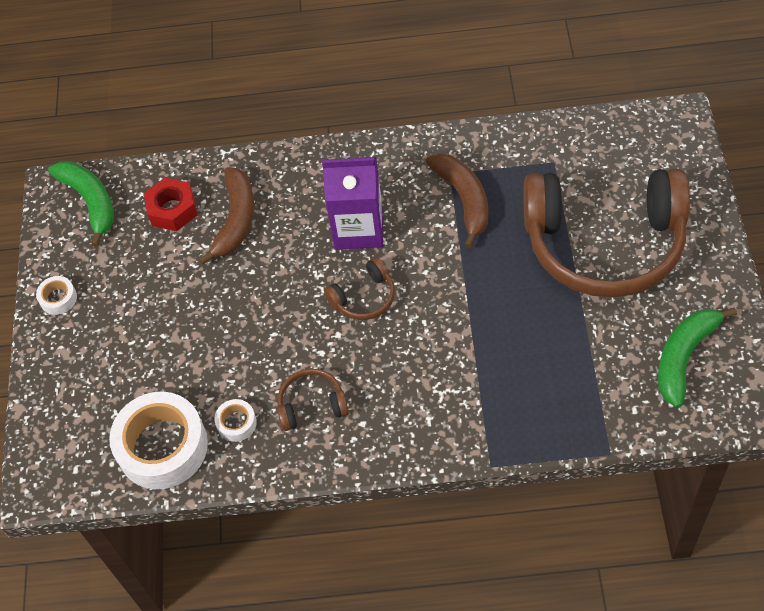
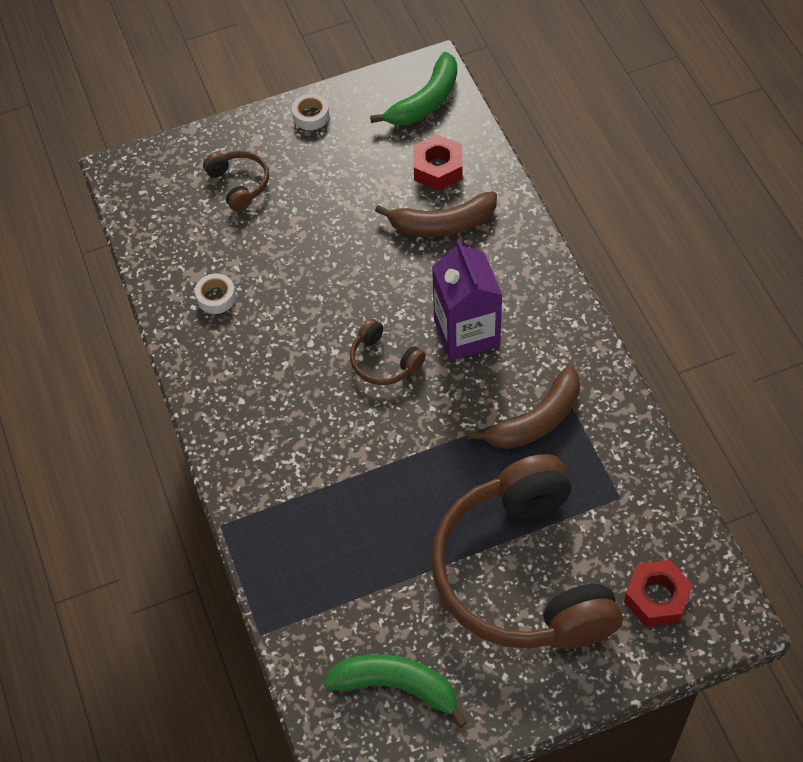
camera: 70 degrees right, 0 degrees up
white tape [109,392,208,489] -> none
brown headphones [277,369,349,431] -> brown headphones moved to [203,150,269,211]
none -> red nut [624,560,693,627]

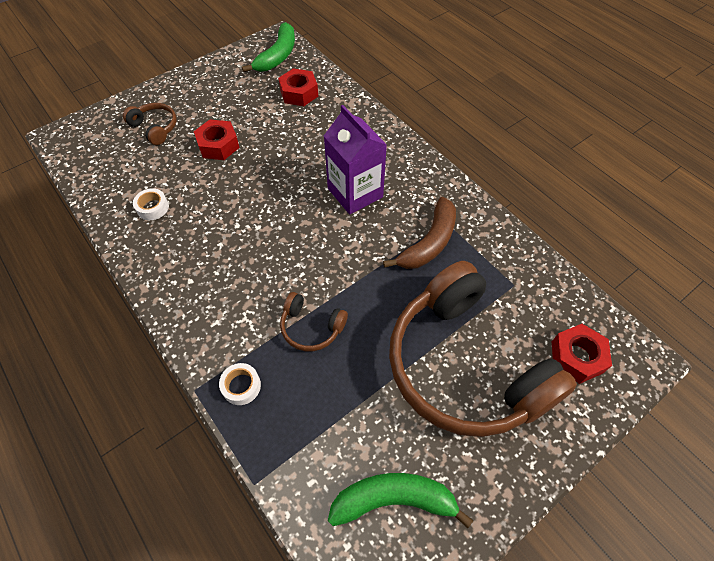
camera: 20 degrees left, 0 degrees up
white tape [292,94,329,130] -> white tape moved to [219,363,261,405]
brown headphones [350,319,426,385] -> brown headphones moved to [280,292,348,351]
brown banana [375,191,497,237] -> none
none -> red nut [194,119,240,160]

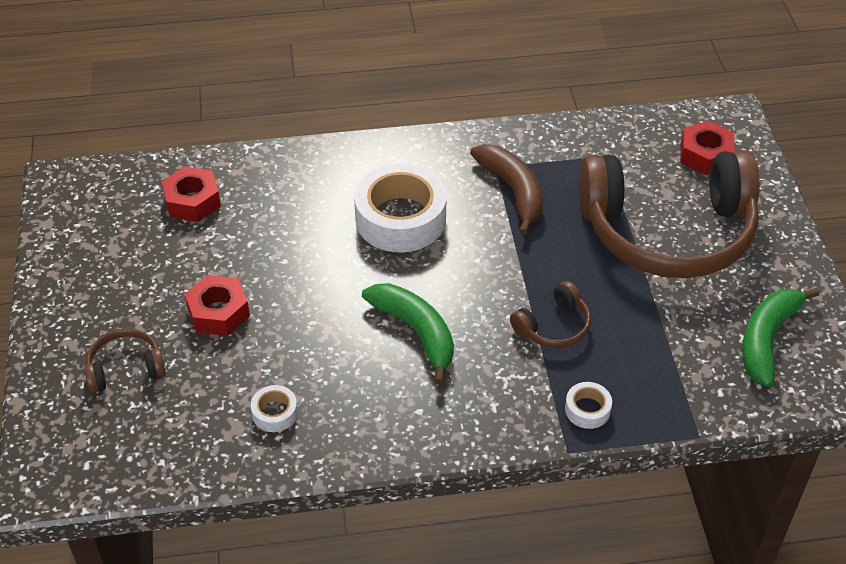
camera: 60 degrees left, 10 degrees down
green banana [242,22,295,72] -> green banana moved to [362,283,454,384]
purple carton [324,105,387,215] -> white tape [354,163,447,252]

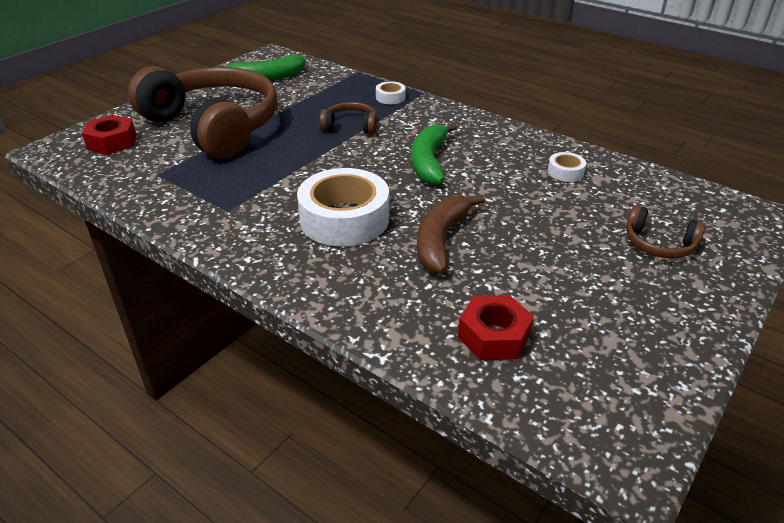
camera: 135 degrees left, 10 degrees down
red nut [184,275,250,336] -> none
brown banana [470,144,543,235] -> brown banana moved to [417,195,485,273]

